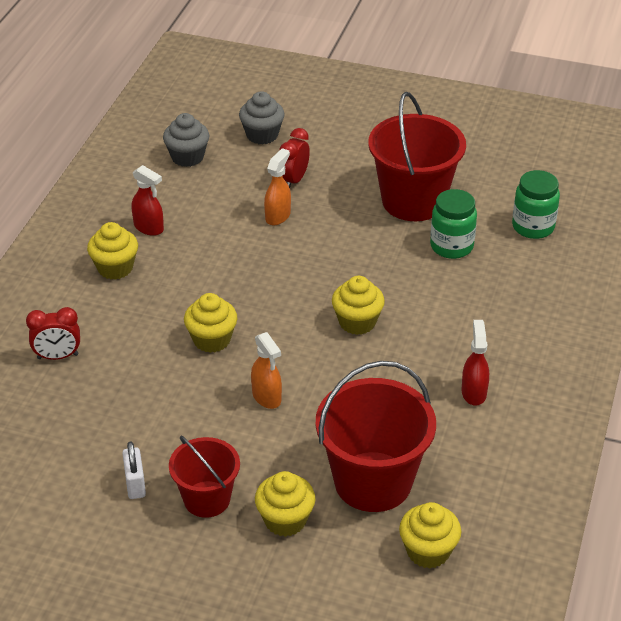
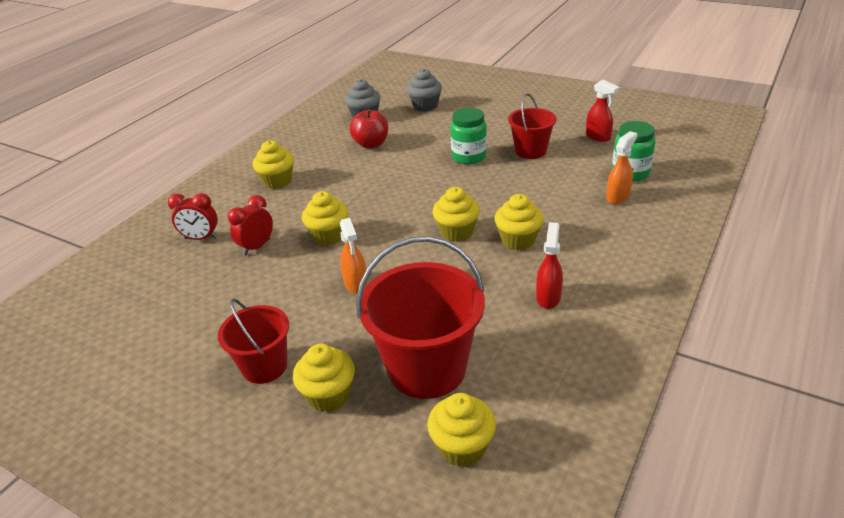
camera: 15 degrees right, 5 degrees down
white padlock [122,442,146,499] -> none
red spray bottle [131,165,164,236] -> red spray bottle moved to [586,80,620,142]
orange spray bottle [264,148,291,225] -> orange spray bottle moved to [606,131,637,204]
red clock [279,128,310,188] -> red clock moved to [228,195,273,255]
red bucket [368,92,466,221] -> red bucket [508,93,557,159], size x0.59
green jar [430,189,477,259] -> green jar moved to [450,108,487,164]
none -> red apple [349,109,388,149]
none -> yellow cupcake [495,194,544,250]

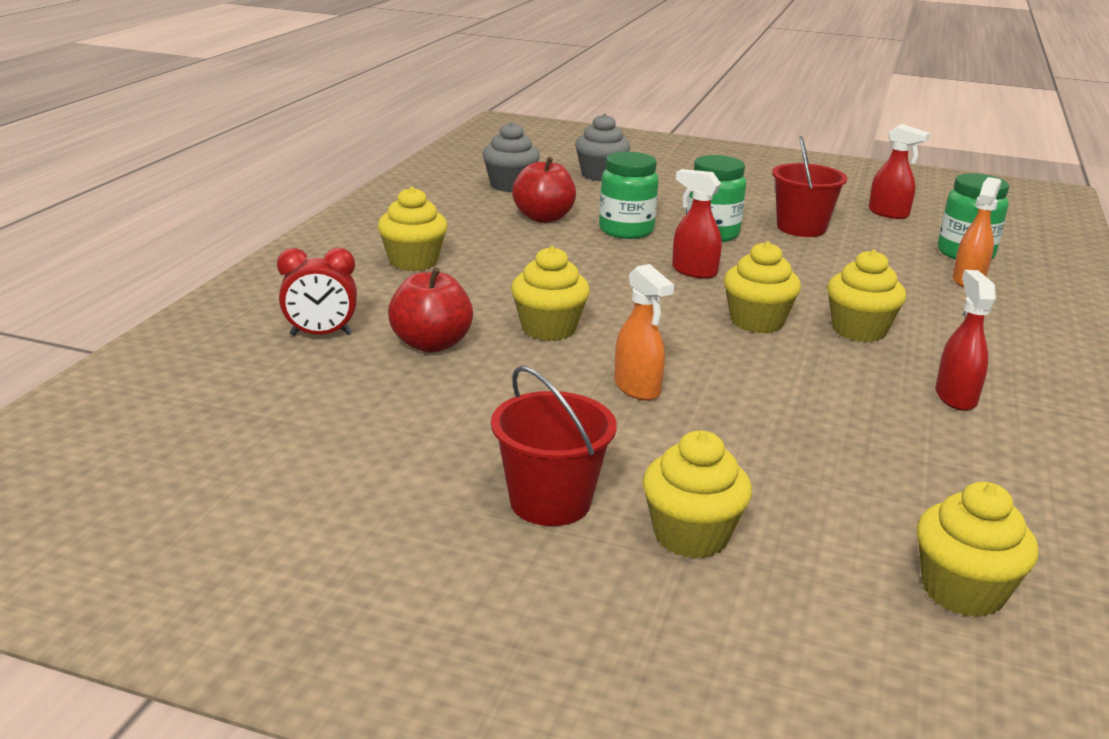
camera: 15 degrees left, 10 degrees down
red clock [228,195,273,255] -> red apple [388,267,473,353]
red bucket [356,236,485,399] -> none
none -> green jar [599,152,659,239]
none -> red spray bottle [672,169,722,279]

